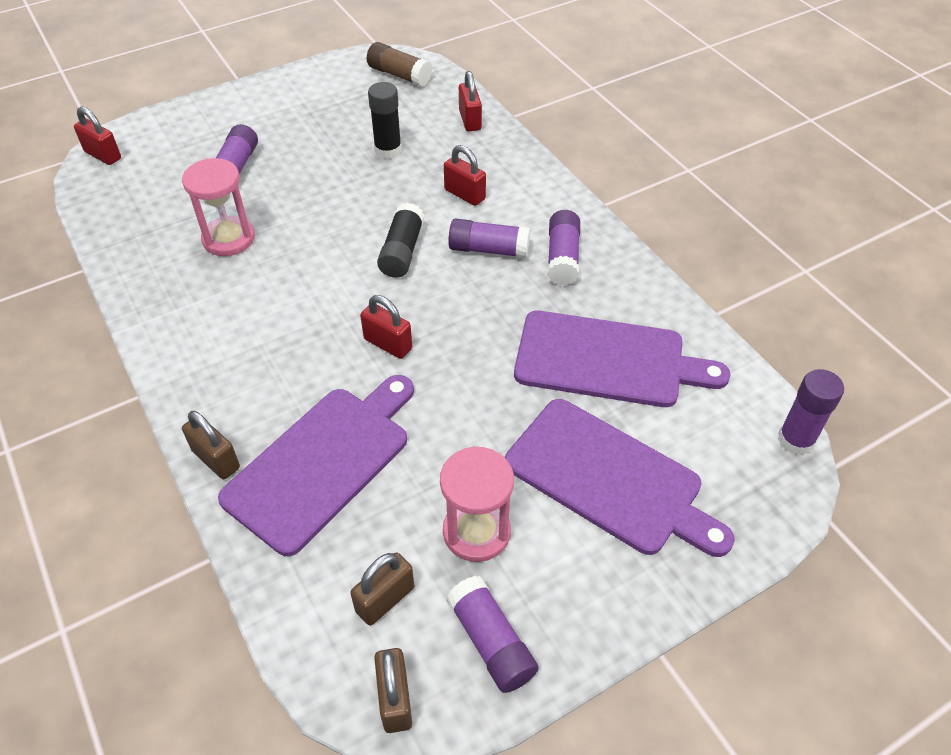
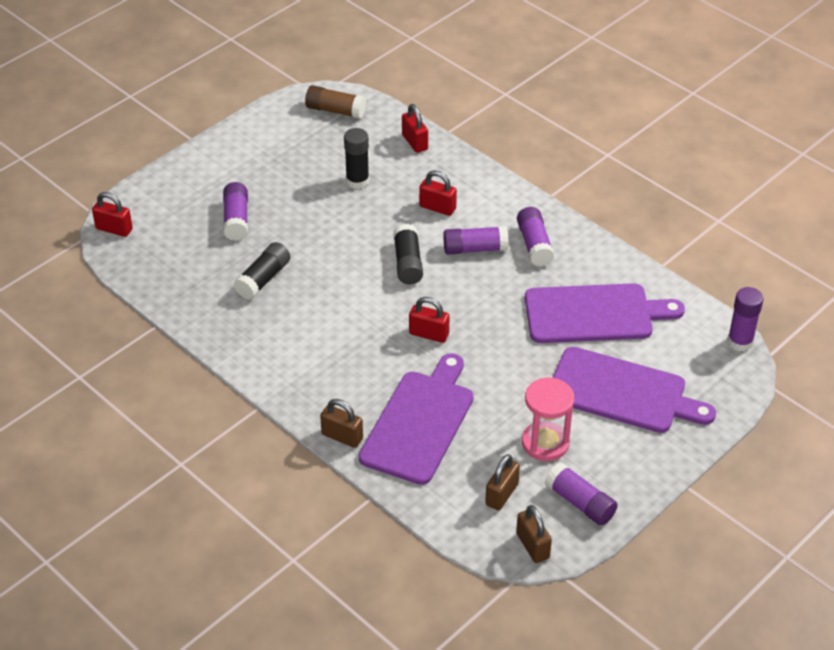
camera: 15 degrees left, 5 degrees down
pink hourglass [182,158,255,256] -> black glue stick [234,242,290,300]

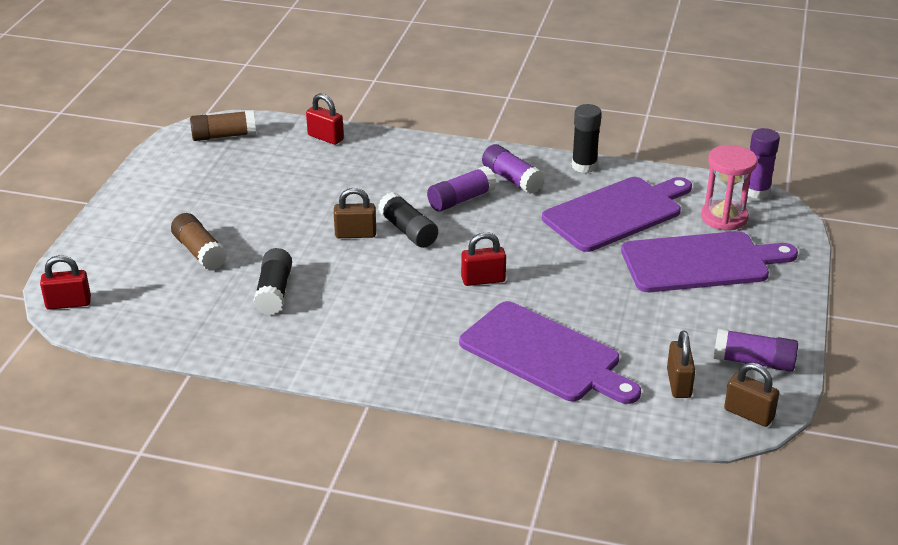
camera: 30 degrees left, 10 degrees down
purple glue stick [223,182,248,241] -> brown glue stick [171,213,227,270]
brown padlock [320,399,363,448] -> brown padlock moved to [334,188,376,238]
black glue stick [344,128,369,189] -> black glue stick moved to [572,104,602,173]
purple cutting board [359,353,474,485] -> purple cutting board turned 135 degrees clockwise [459,301,641,404]
red padlock [419,170,457,216] -> none
pink hourglass [522,378,574,461] -> pink hourglass moved to [701,145,757,231]

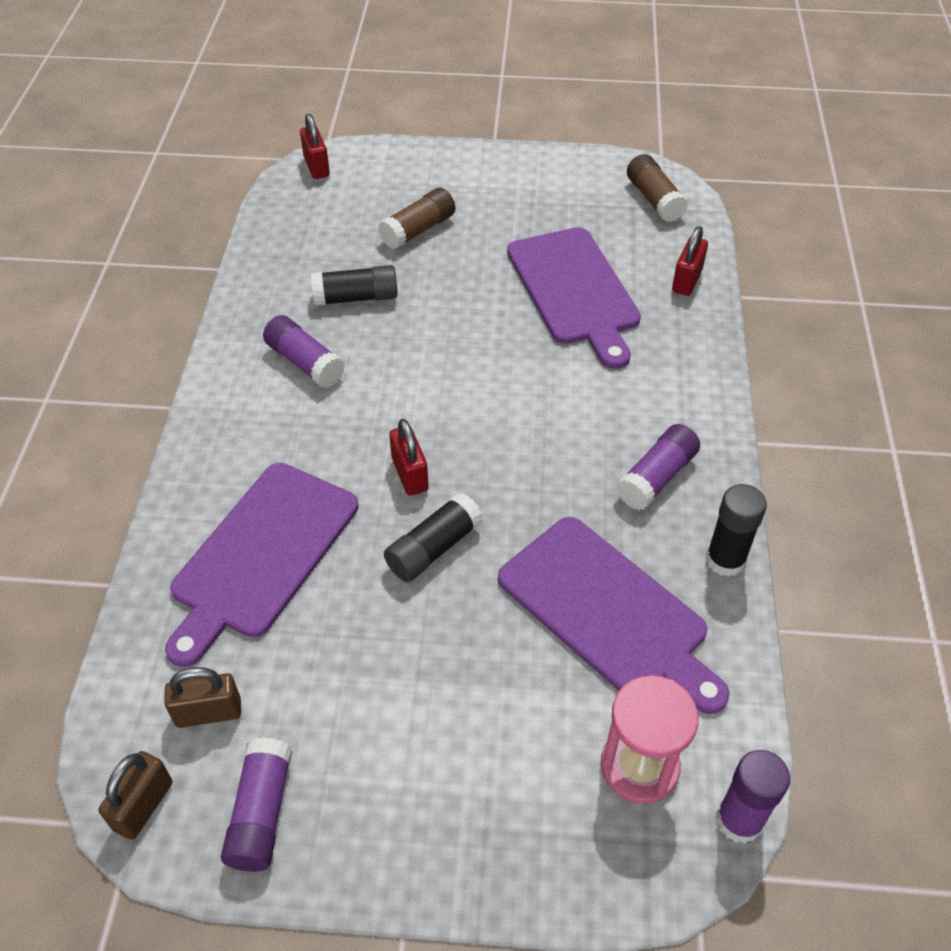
camera: 80 degrees right, 15 degrees up
brown padlock [334,188,376,238] -> none
black glue stick [378,192,438,248] -> black glue stick moved to [384,493,483,582]
purple glue stick [427,166,497,212] -> purple glue stick moved to [263,315,345,388]
purple cutting board [621,231,798,292] -> purple cutting board moved to [507,227,641,369]

